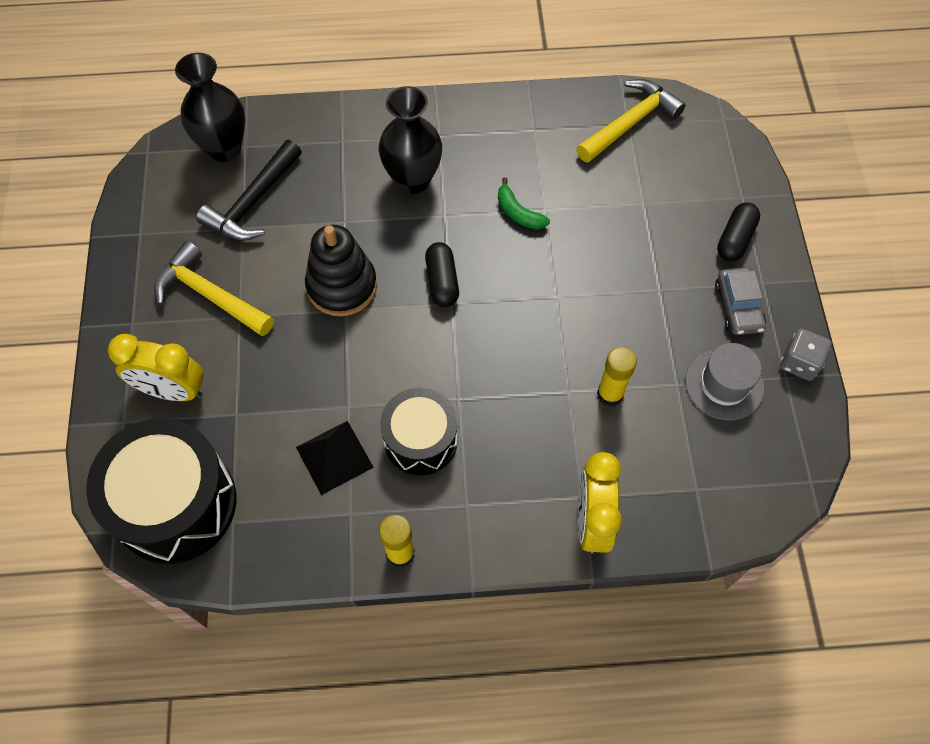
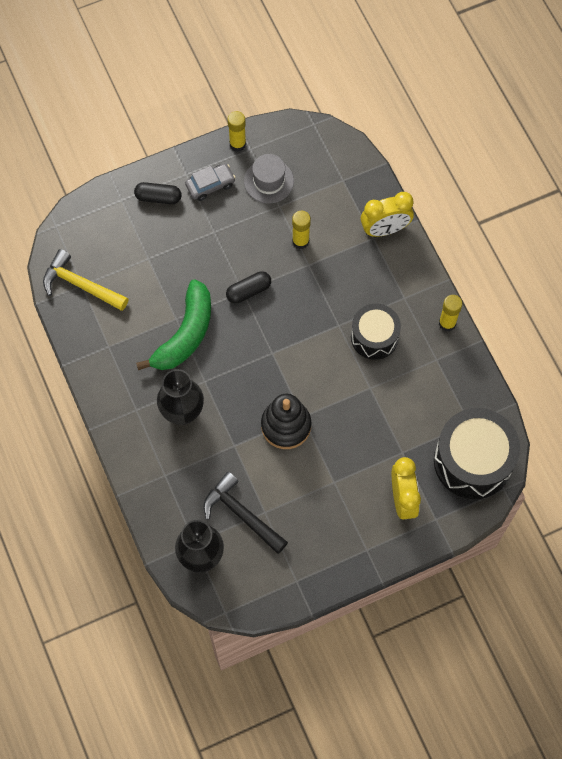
camera: 110 degrees left, 5 degrees up
yellow hammer [154,241,274,336] -> none
black hammer [196,140,302,241] -> black hammer turned 150 degrees counterclockwise [203,472,288,554]
black pyramid [296,421,374,495] -> none
black capsule [425,242,459,307] -> black capsule moved to [226,271,271,303]
green banana [498,177,550,230] -> green banana [136,279,211,370], size x2.17
grey dice [780,328,832,381] -> yellow glue stick [228,111,246,152]

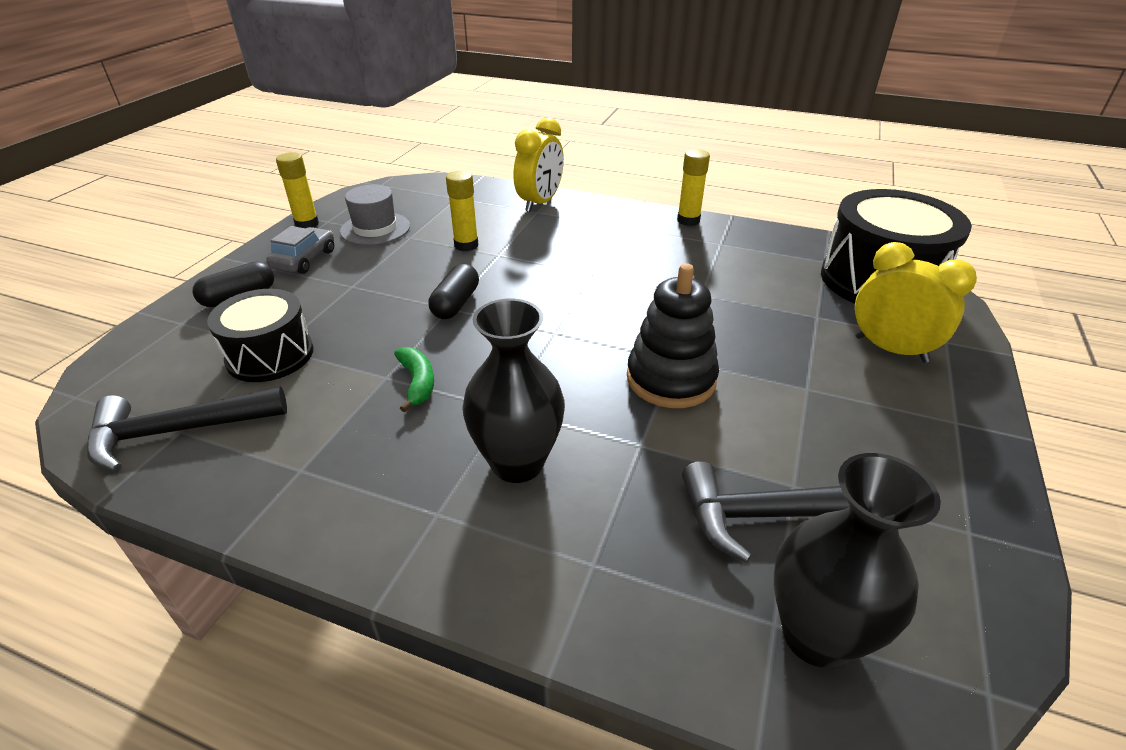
camera: 45 degrees left, 30 degrees down
yellow hammer [43,249,129,311] -> black hammer [87,387,287,472]
green banana [136,279,211,370] -> green banana [394,347,434,412], size x0.46
black drum [351,304,401,360] -> black drum moved to [207,289,313,382]

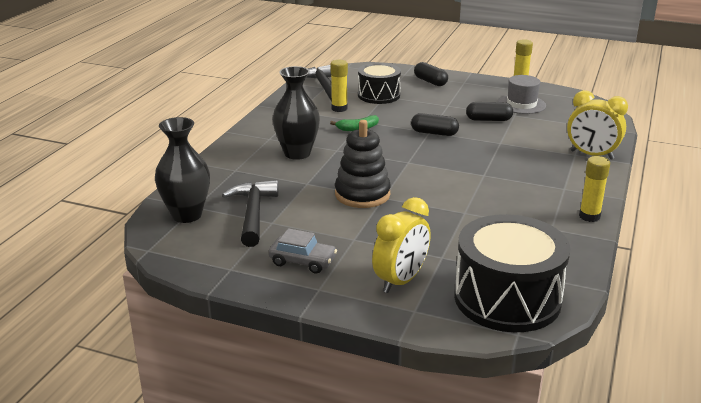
camera: 90 degrees right, 10 degrees down
grey car [266,226,334,274] -> grey car moved to [269,228,337,273]
yellow glue stick [446,171,478,251] -> yellow glue stick moved to [331,60,348,112]
none -> black capsule [466,102,513,121]

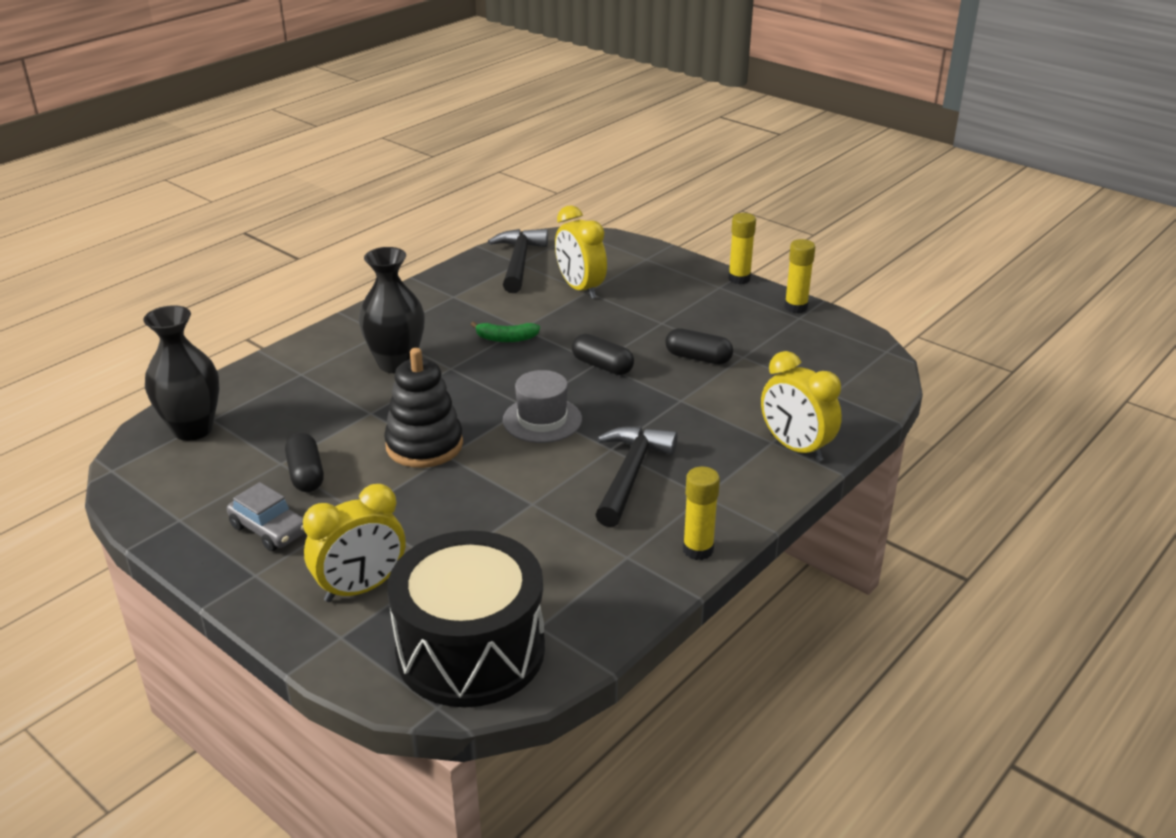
camera: 20 degrees right, 5 degrees up
black hammer [222,180,279,247] -> black hammer moved to [595,426,678,527]
yellow glue stick [331,60,348,112] -> yellow glue stick moved to [728,213,756,284]
black drum [358,63,401,104] -> yellow clock [555,205,607,299]
black capsule [414,62,448,86] -> black capsule moved to [285,433,324,492]
grey hat [498,75,546,114] -> grey hat moved to [503,370,582,443]

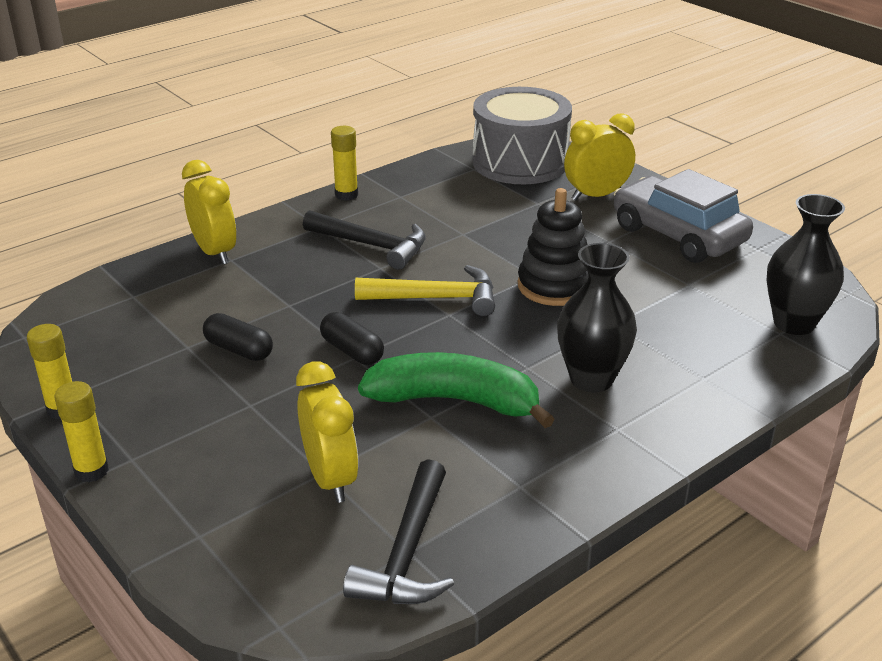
camera: 170 degrees left, 0 degrees up
grey car [227,482,305,551] -> grey car [614,169,753,263], size x1.93
black capsule [285,433,324,492] -> none
black drum [387,530,545,707] -> grey drum [472,87,572,184]
green banana [470,321,540,342] -> green banana [358,352,555,428], size x2.17
grey hat [503,370,582,443] -> yellow hammer [355,265,495,316]
black hammer [595,426,678,527] -> black hammer turned 90 degrees counterclockwise [303,210,426,270]

